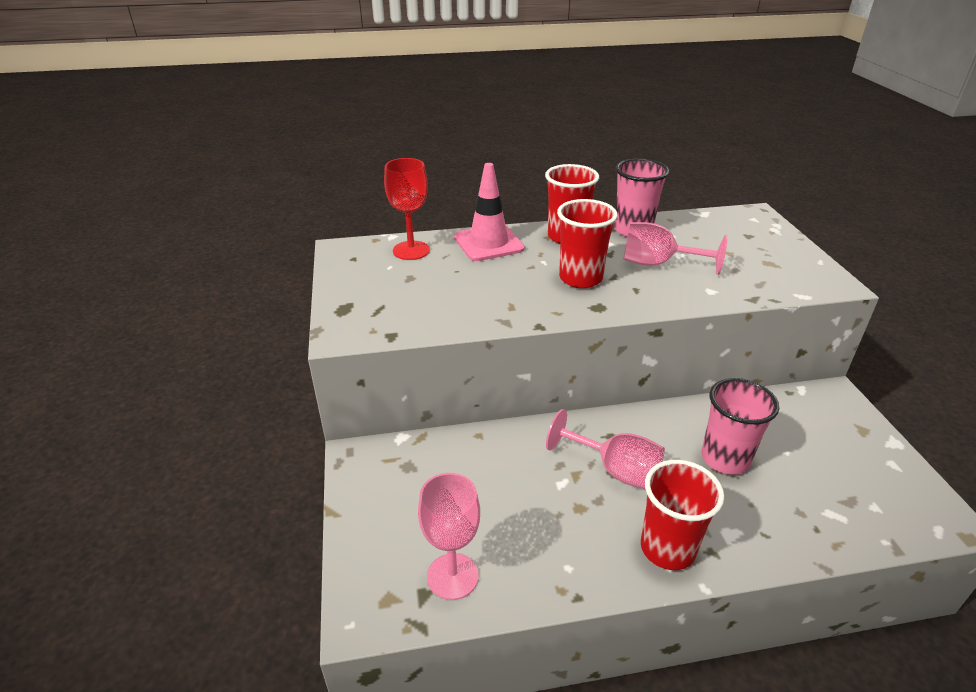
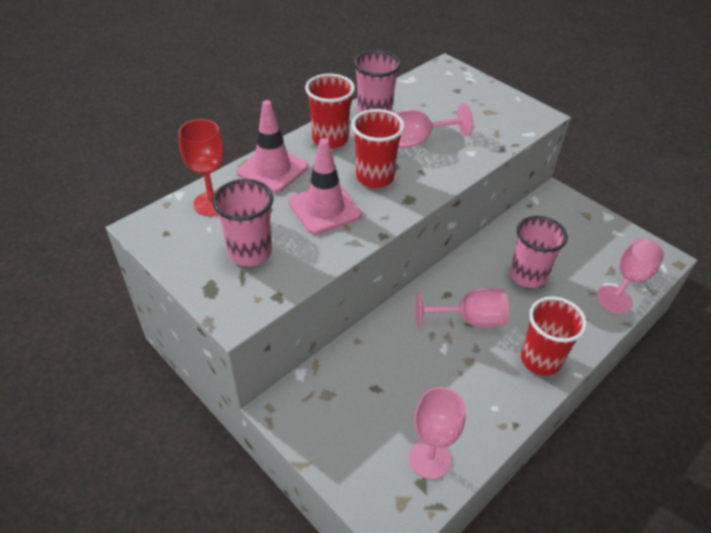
camera: 35 degrees left, 10 degrees up
none -> pink cup [212,179,274,266]
none -> pink traffic cone [289,138,362,235]
none -> pink goblet [597,238,664,314]

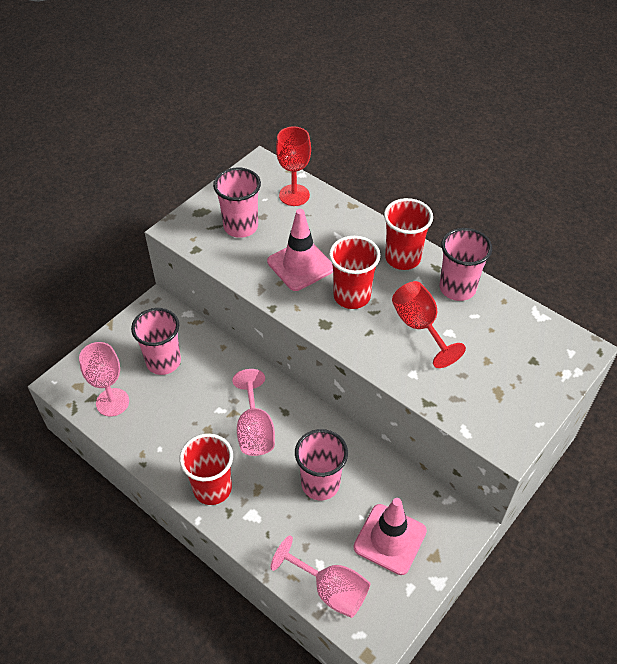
camera: 85 degrees right, 5 degrees up
pink traffic cone [236,100,308,193] -> pink traffic cone moved to [353,498,427,575]
pink goblet [396,103,473,148] -> red goblet [392,281,466,368]
none -> pink cup [131,308,181,375]

